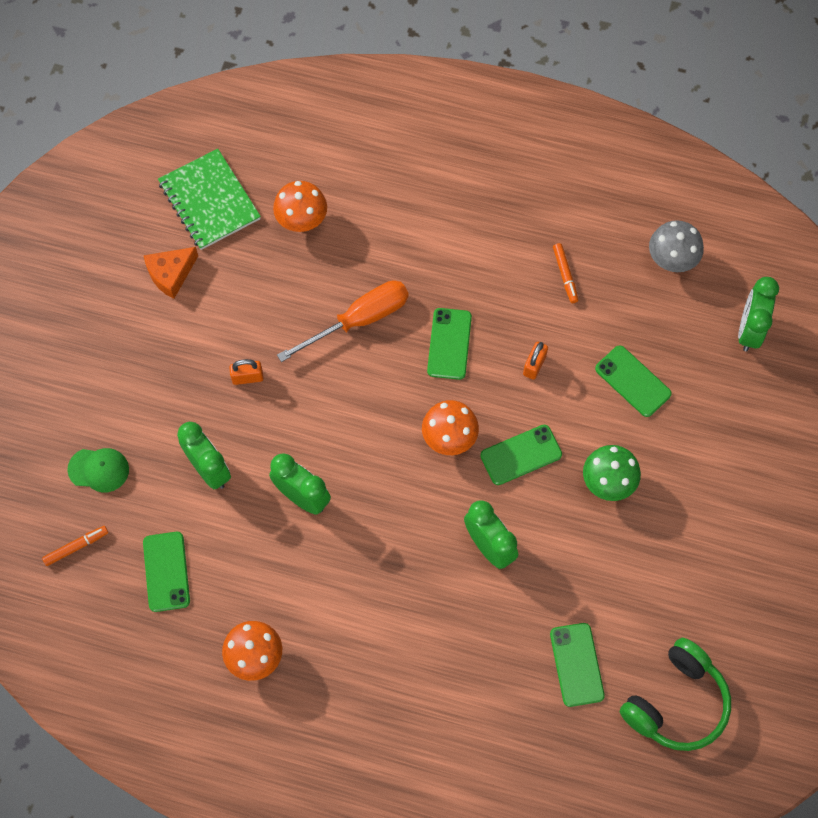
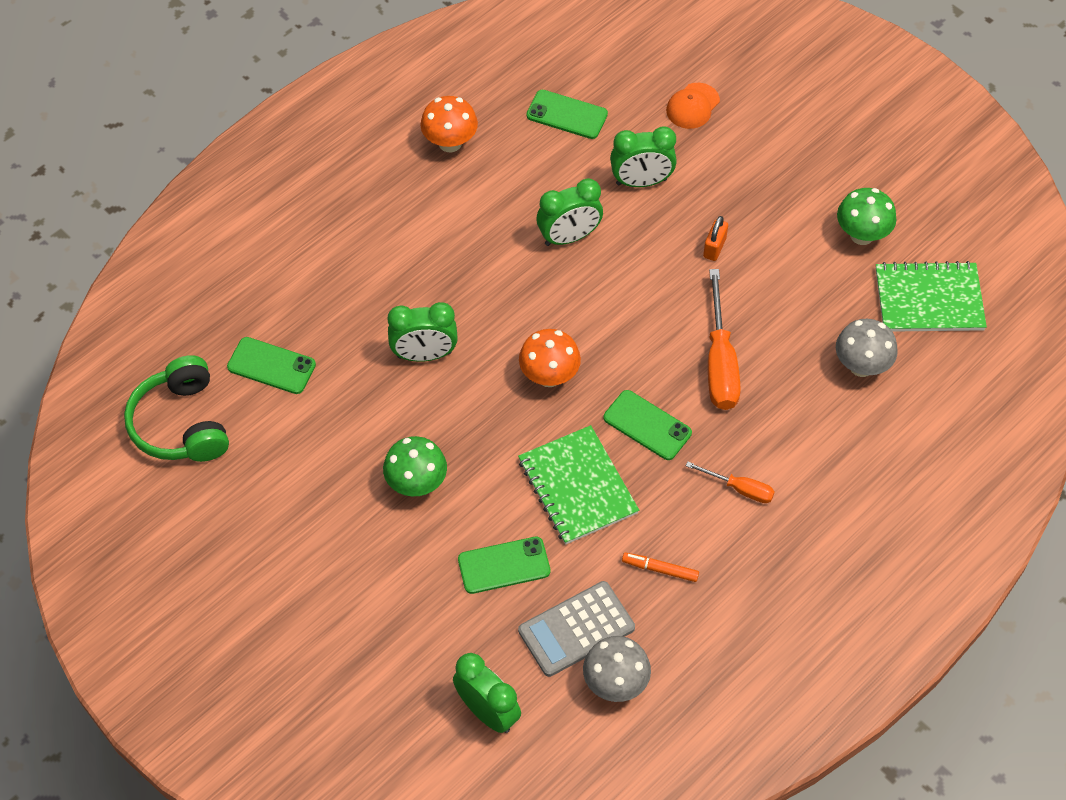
camera: 120 degrees right, 10 degrees down
orange marker [42,526,108,566] -> none
green cap [67,448,129,492] -> orange cap [666,83,720,129]
orange cheese [143,247,198,299] -> green mushroom [837,188,896,245]
orange mushroom [273,181,327,232] -> grey mushroom [836,319,898,377]
green phone [480,425,562,485] -> none
orange padlock [523,342,548,380] -> green notebook [518,425,639,545]
none -> grey calculator [518,581,635,677]
none -> orange screwdriver [686,462,775,503]

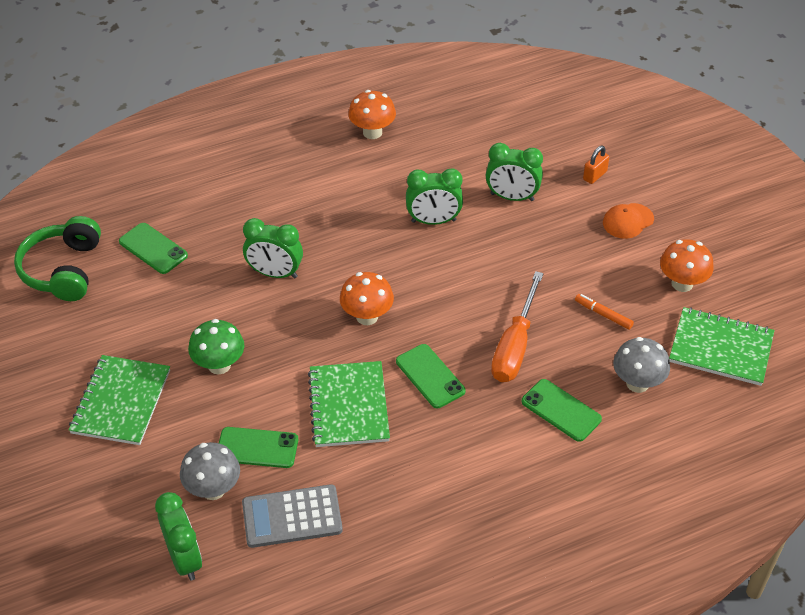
camera: 20 degrees right, 10 degrees down
green phone [527,90,608,139] -> green phone moved to [521,379,602,442]
grey mushroom [583,636,651,702] -> grey mushroom moved to [180,442,240,500]
orange marker [622,552,699,582] -> orange marker moved to [575,294,634,330]
orange cap [666,83,720,129] -> orange cap moved to [603,203,654,239]
orange screwdriver [686,462,775,503] -> none
orange padlock [703,216,728,261] -> orange padlock moved to [583,146,609,184]
green mushroom [837,188,896,245] -> orange mushroom [660,239,714,292]
none -> green notebook [68,355,170,445]

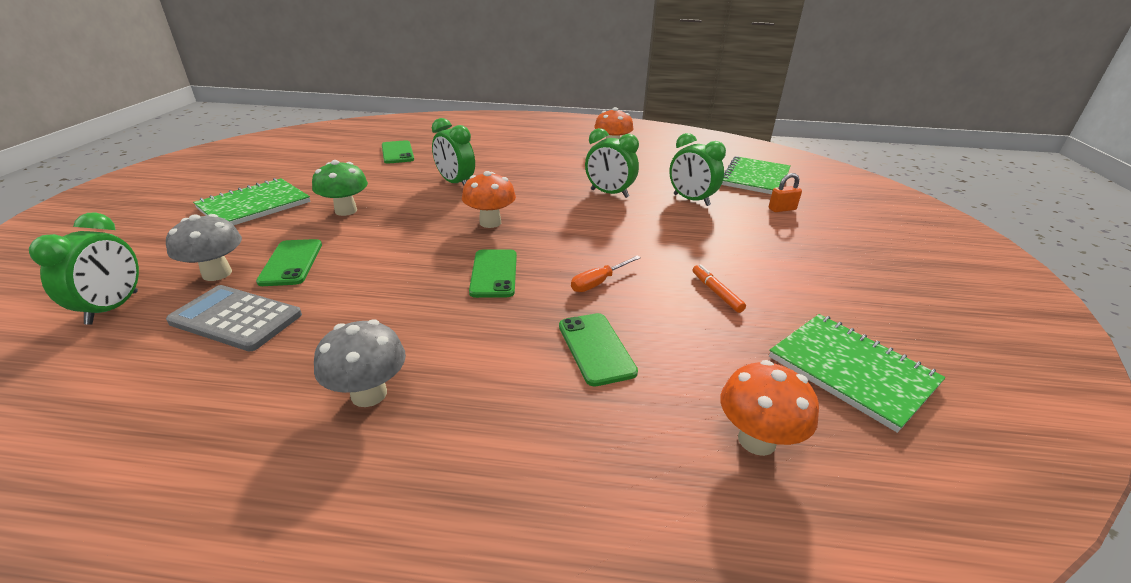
camera: 30 degrees right, 15 degrees down
green headphones [14,216,101,301] -> none
green phone [219,427,298,468] -> green phone turned 45 degrees clockwise [256,239,322,286]
green notebook [308,361,390,447] -> green notebook moved to [721,156,790,194]
orange screwdriver [491,271,544,382] -> orange screwdriver [571,256,641,292], size x0.55
orange cap [603,203,654,239] -> none
grey mushroom [613,337,670,393] -> grey mushroom moved to [314,319,406,407]
orange mushroom [660,239,714,292] -> orange mushroom moved to [720,360,819,456]

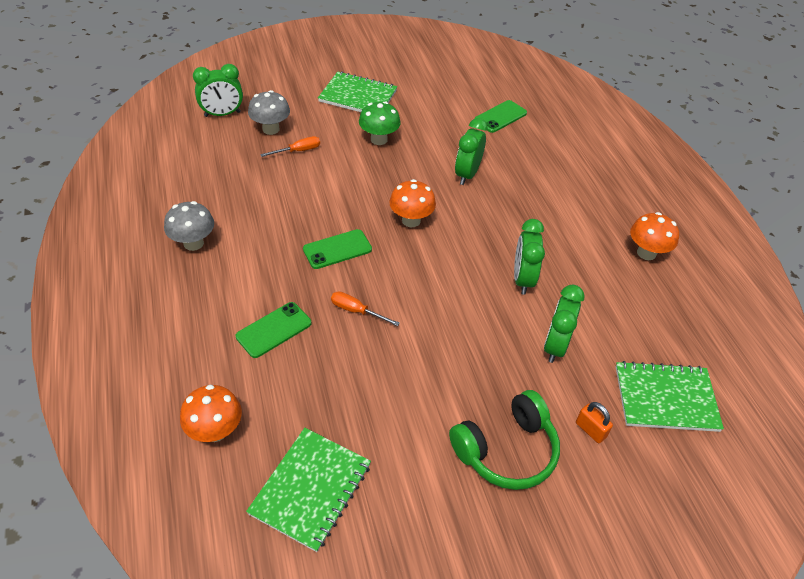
camera: 65 degrees right, 15 degrees up
grey calculator [166,285,302,351] -> none
green phone [256,239,322,286] -> orange screwdriver [260,136,320,157]
orange marker [692,264,746,313] -> none
none -> green headphones [449,390,560,490]

